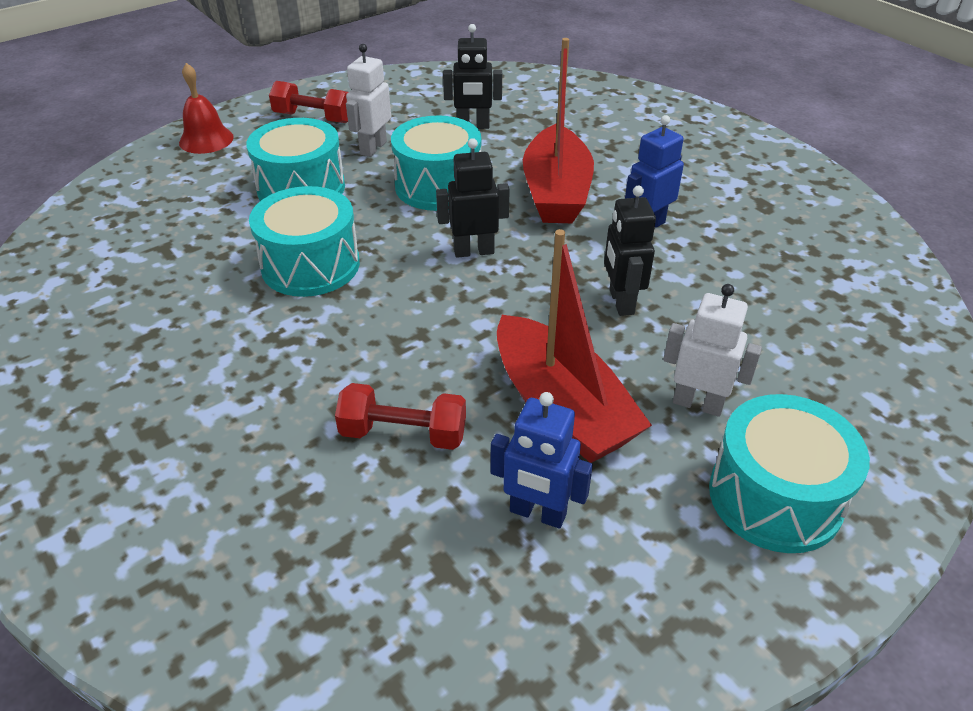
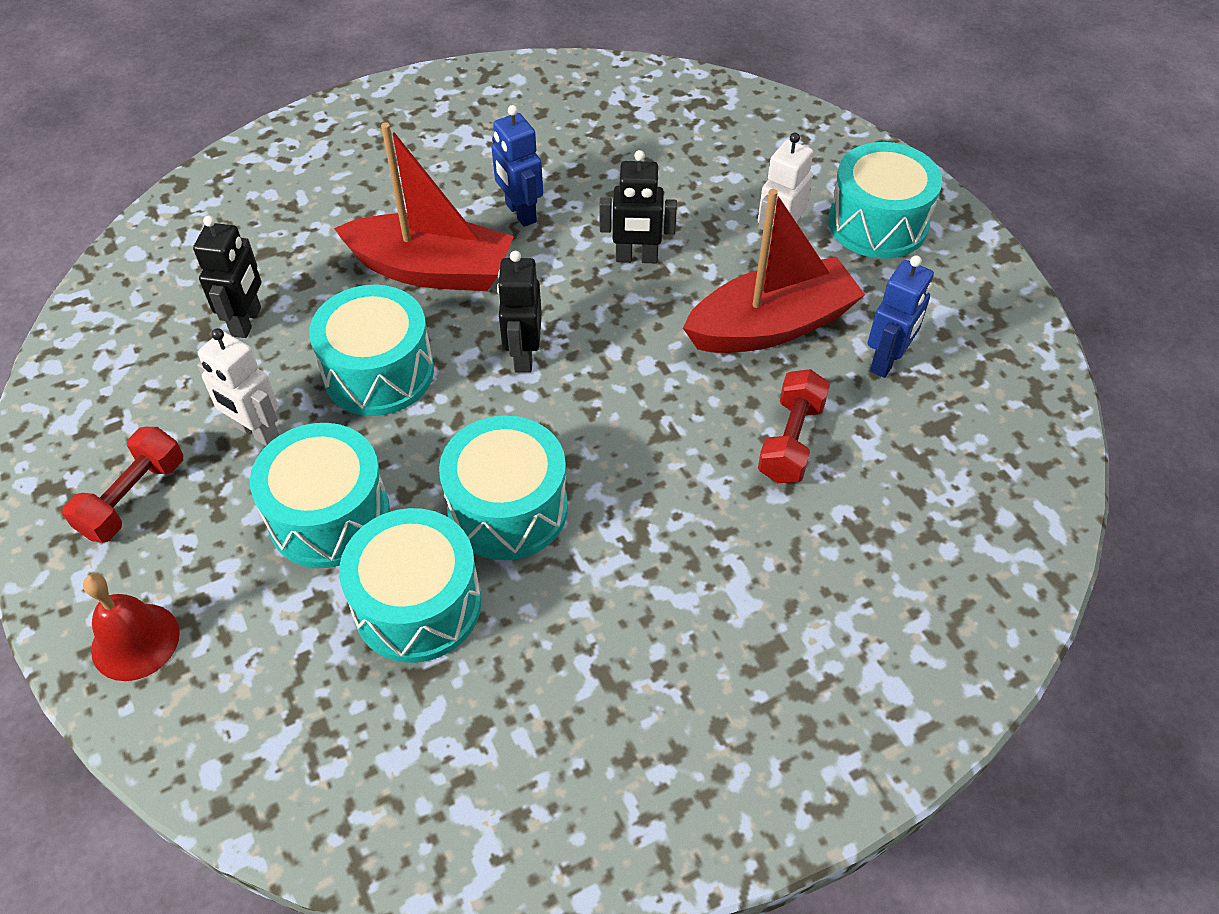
camera: 80 degrees left, 10 degrees up
none -> turquoise drum [339,508,481,663]

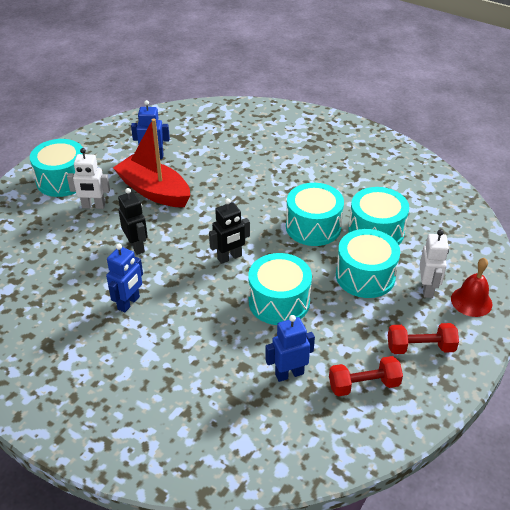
camera: 120 degrees left, 10 degrees down
black robot [193,216,261,338] -> blue robot [265,315,315,382]
white robot [197,328,279,446] -> white robot moved to [420,230,449,298]
red boat [334,122,514,291] -> none
red dumbbell [758,369,830,483] -> red dumbbell moved to [329,356,403,396]

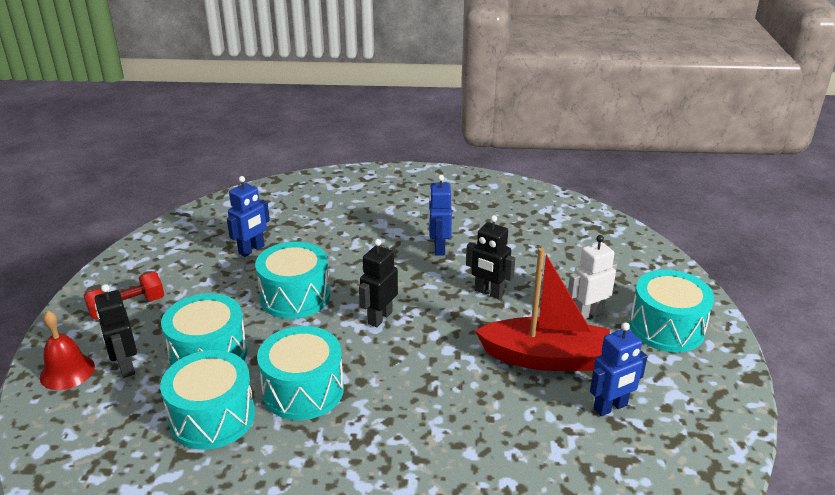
camera: 150 degrees right, 10 degrees down
red dumbbell [329,356,403,396] -> none
white robot [420,230,449,298] -> black robot [95,284,137,378]

